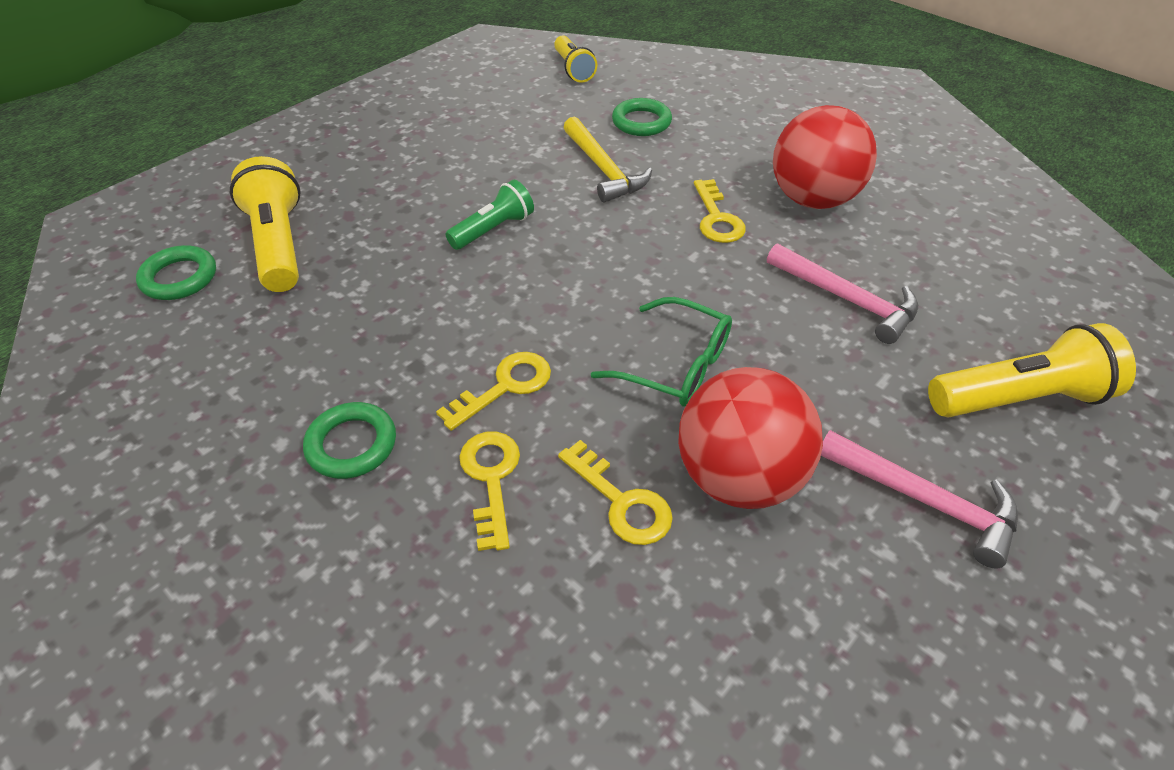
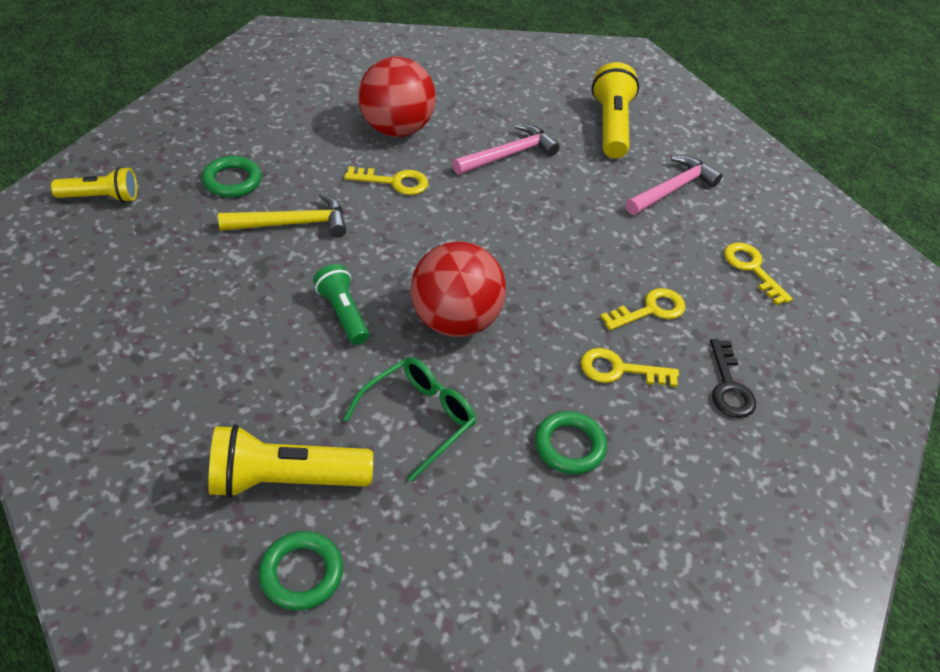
camera: 80 degrees left, 0 degrees up
yellow key [436,352,551,431] -> yellow key moved to [724,242,793,305]
green glasses [591,297,732,407] -> green glasses moved to [343,357,476,482]
red ball [678,367,823,509] -> red ball moved to [411,241,506,337]
none -> black key [710,339,756,418]

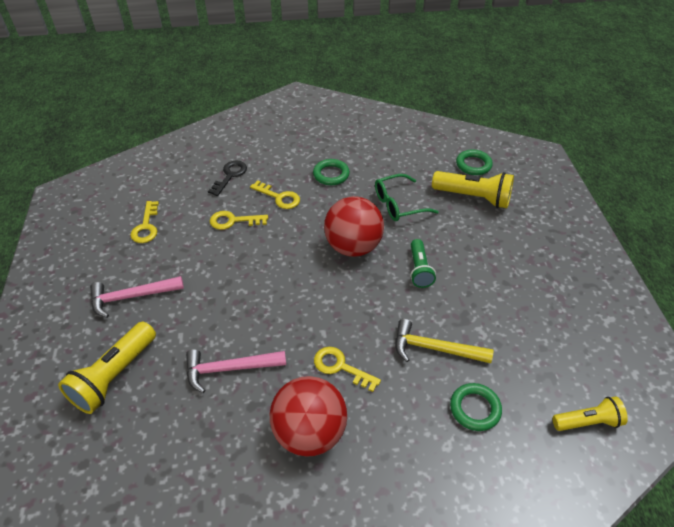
camera: 150 degrees left, 0 degrees up
yellow flashlight [51,167,137,203] -> yellow flashlight turned 150 degrees clockwise [552,396,628,431]

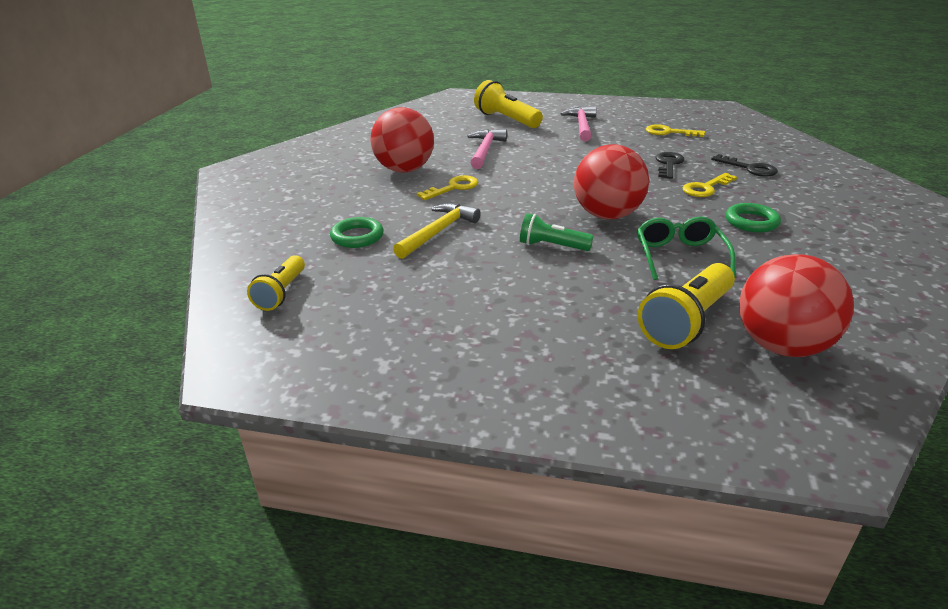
camera: 110 degrees right, 15 degrees down
yellow key [210,211,268,230] -> black key [656,152,684,179]
green ring [456,149,493,175] -> red ball [739,254,854,357]

